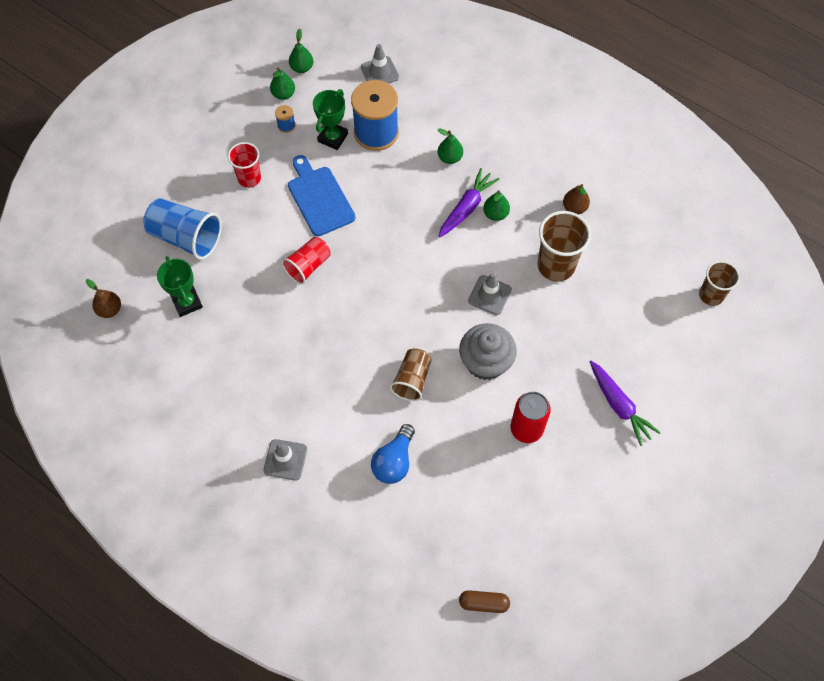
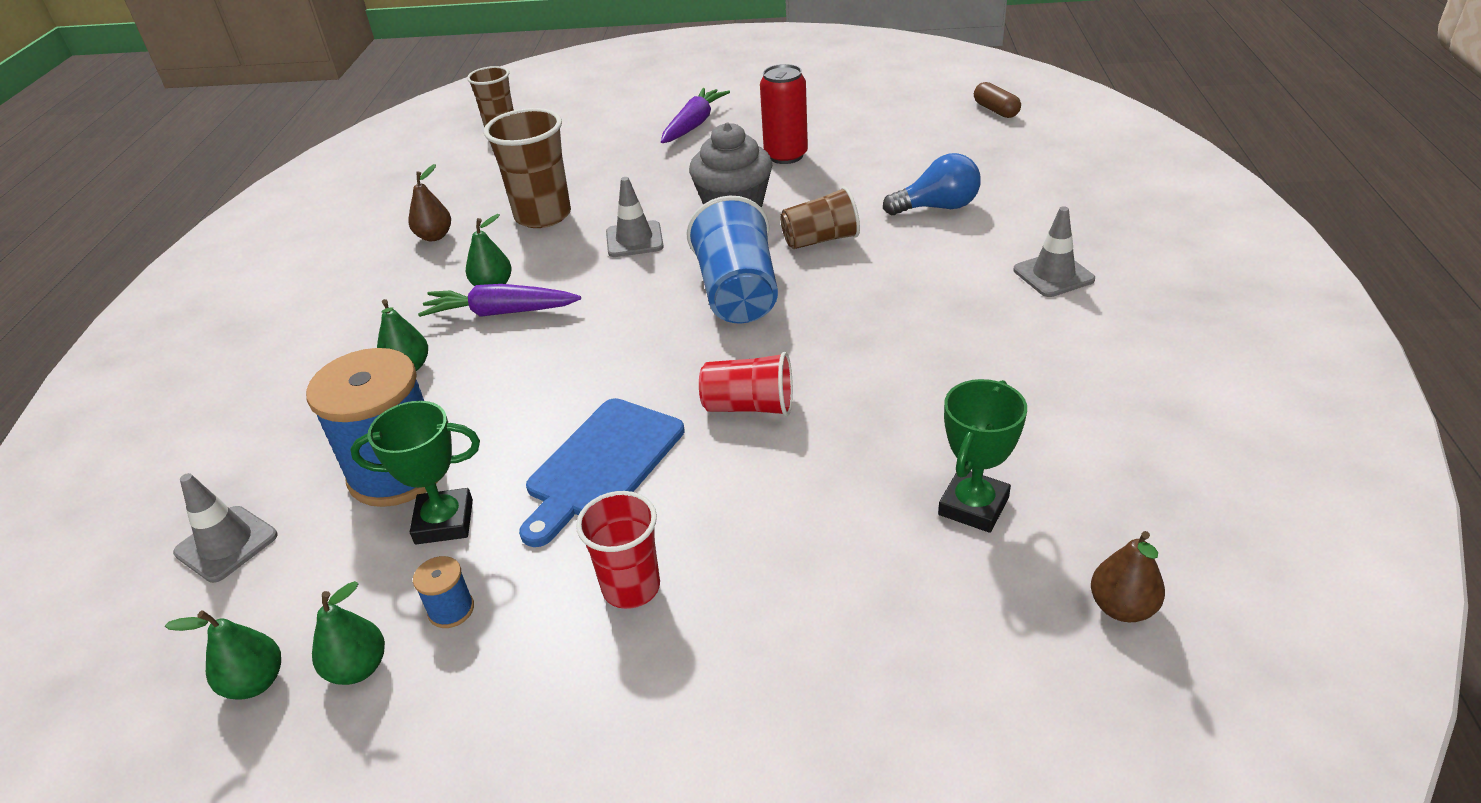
camera: 120 degrees left, 25 degrees down
blue cup [143,198,222,260] -> blue cup moved to [687,196,778,324]

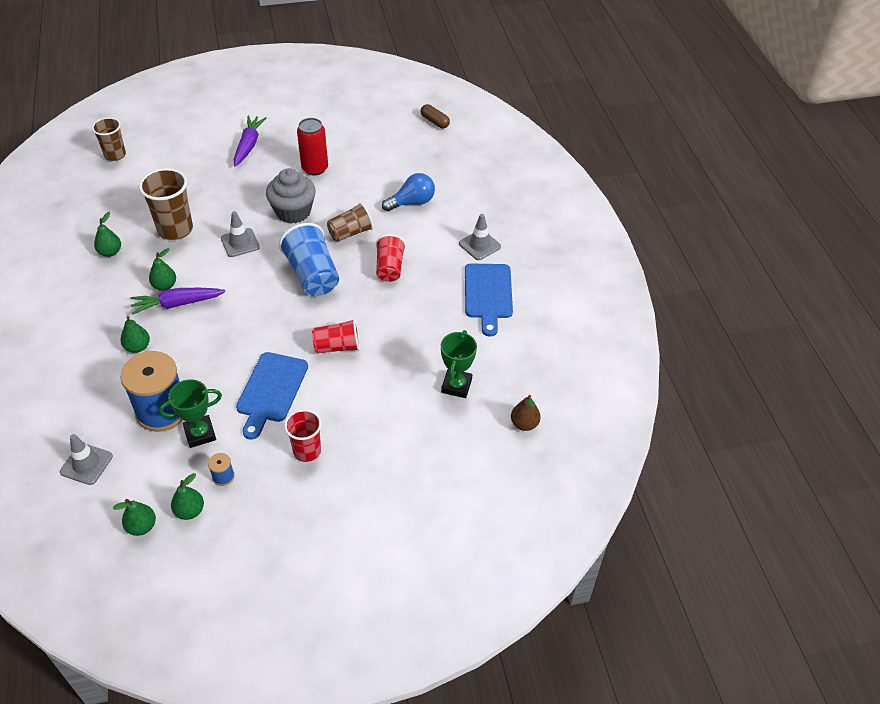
camera: 20 degrees left, 10 degrees up
brown pear [408,164,451,241] -> green pear [94,212,121,257]
none -> red cup [376,234,406,282]
none -> blue cutting board [465,264,513,337]

